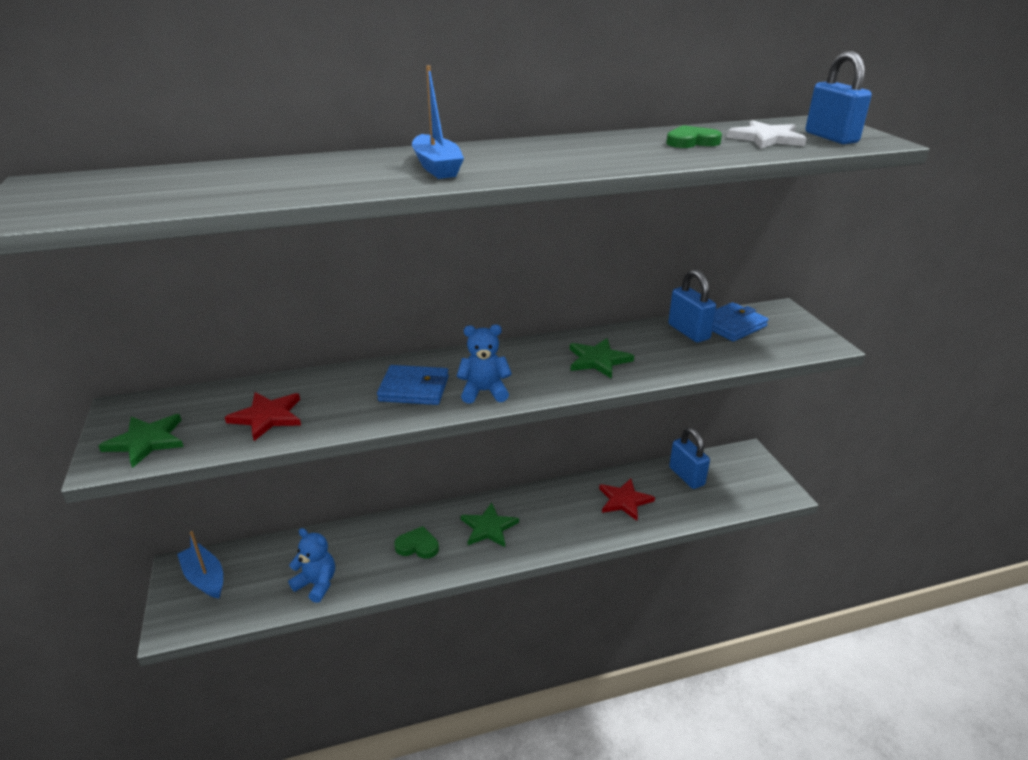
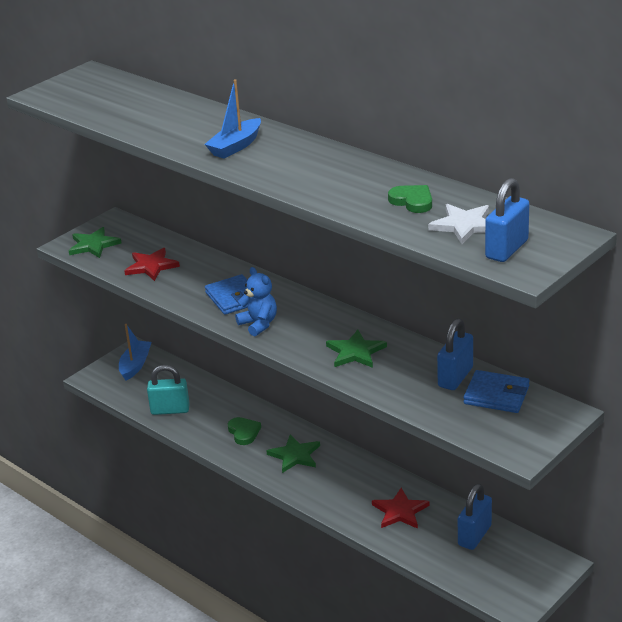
camera: 60 degrees right, 0 degrees up
blue teddy bear [288,528,335,603] -> turquoise padlock [147,365,190,415]

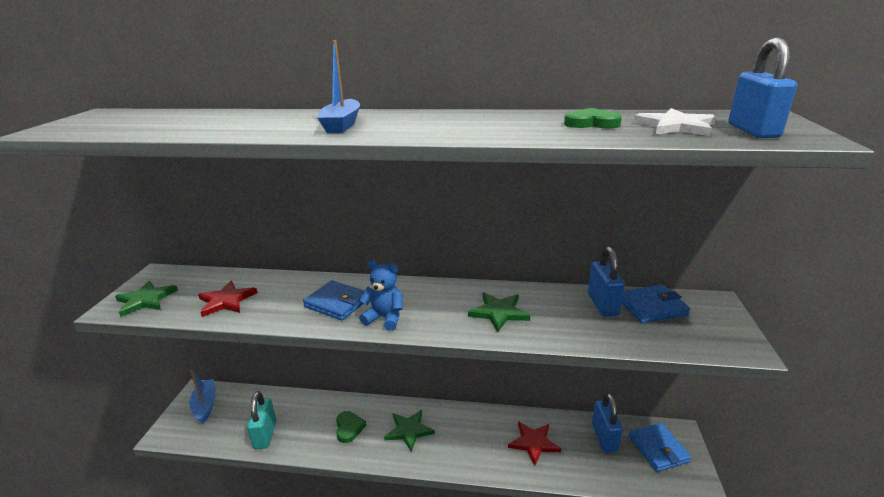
camera: 35 degrees left, 5 degrees down
turquoise padlock [147,365,190,415] -> turquoise padlock turned 60 degrees counterclockwise [247,391,276,449]
green heart [228,417,261,445] -> green heart turned 45 degrees clockwise [336,411,366,443]
none -> blue wallet [629,423,692,472]

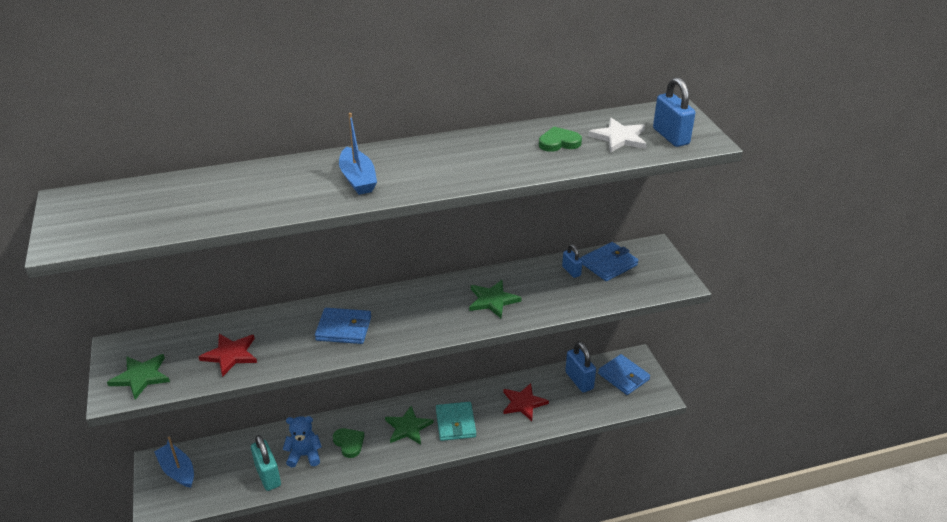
camera: 25 degrees left, 10 degrees up
blue teddy bear [359,260,403,331] -> blue teddy bear moved to [283,416,322,468]
blue padlock [588,246,625,317] -> blue padlock [562,244,582,278], size x0.59
none -> turquoise wallet [436,402,476,441]

